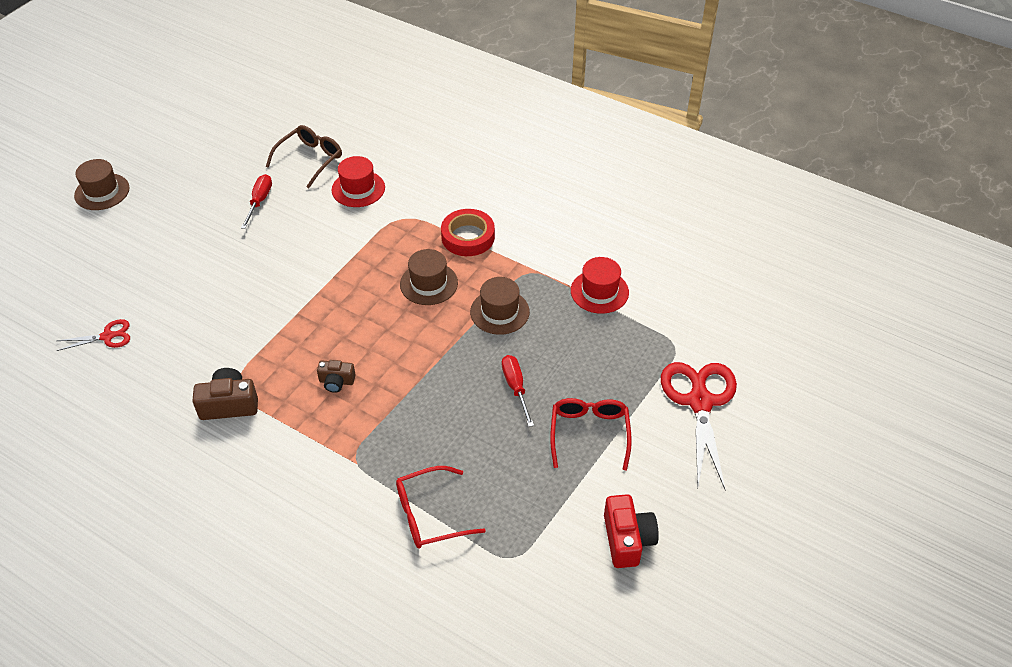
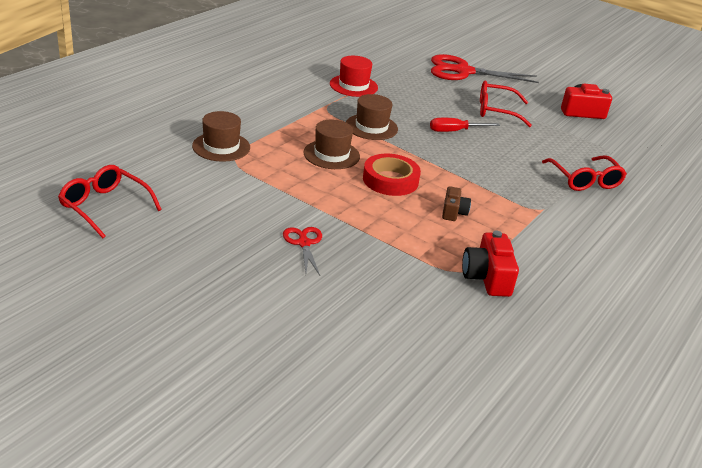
camera: 90 degrees left, 15 degrees down
red scissors [57,319,130,351] -> red scissors moved to [283,227,322,276]
brown hat [74,159,130,210] -> brown hat moved to [192,111,250,162]
brown camera [192,368,258,420] -> red camera [462,231,519,297]
red screwdriver [241,174,272,229] -> none
brown glasses [266,125,342,188] -> red glasses [58,165,162,238]
red hat [331,156,385,207] -> none
red tape [441,209,495,256] -> red tape moved to [363,154,421,196]

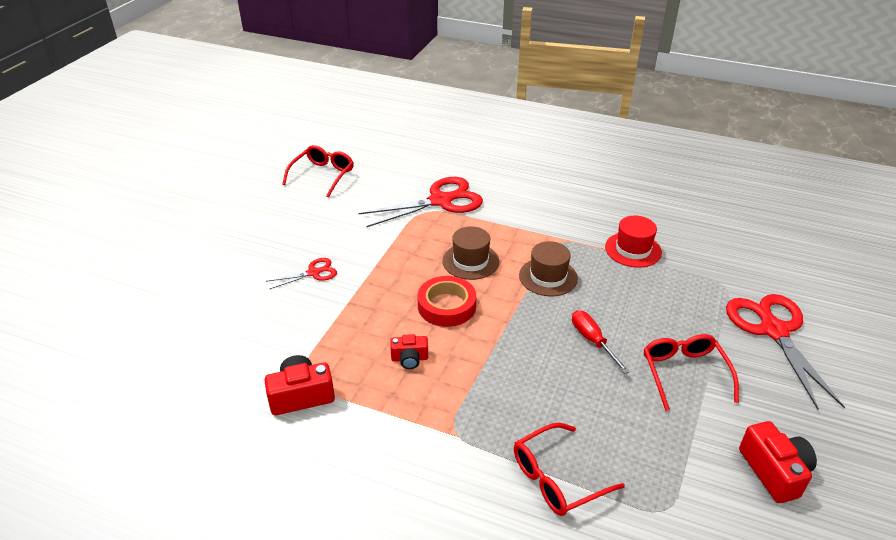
camera: 80 degrees right, 5 degrees up
brown hat [192,111,250,162] -> red scissors [358,177,483,227]
brown camera [442,186,471,221] -> red camera [390,334,428,369]

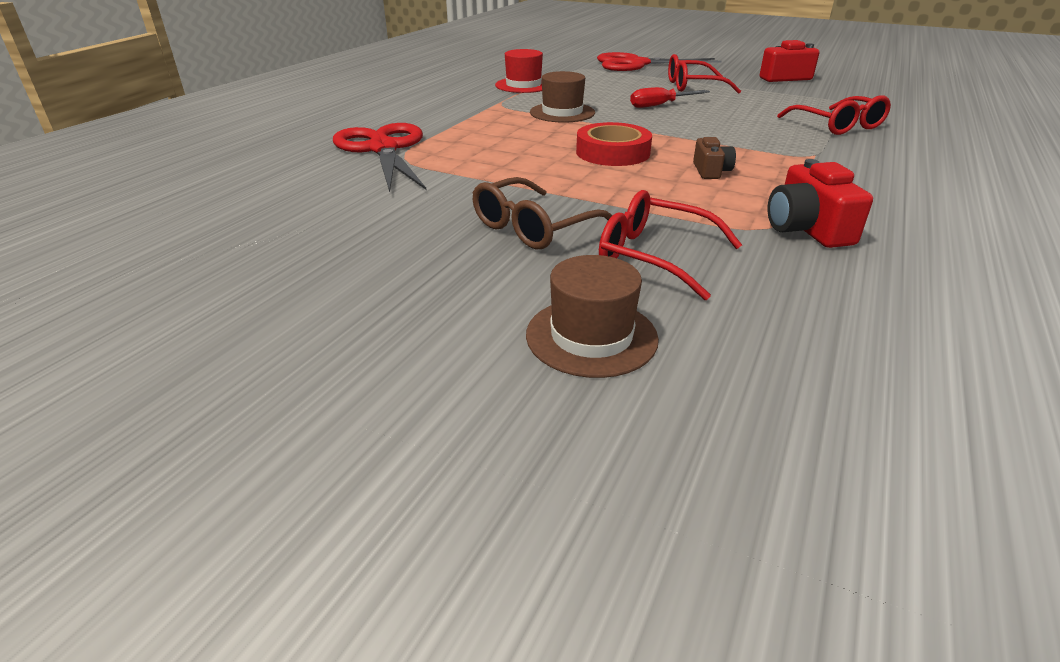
camera: 85 degrees left, 5 degrees down
red scissors [266,258,337,289] -> brown glasses [473,177,613,250]
red glasses [282,145,354,198] -> red glasses moved to [599,190,742,300]
red camera [390,334,428,369] -> brown camera [693,137,736,179]
brown hat [442,226,499,280] -> brown hat moved to [526,255,659,378]

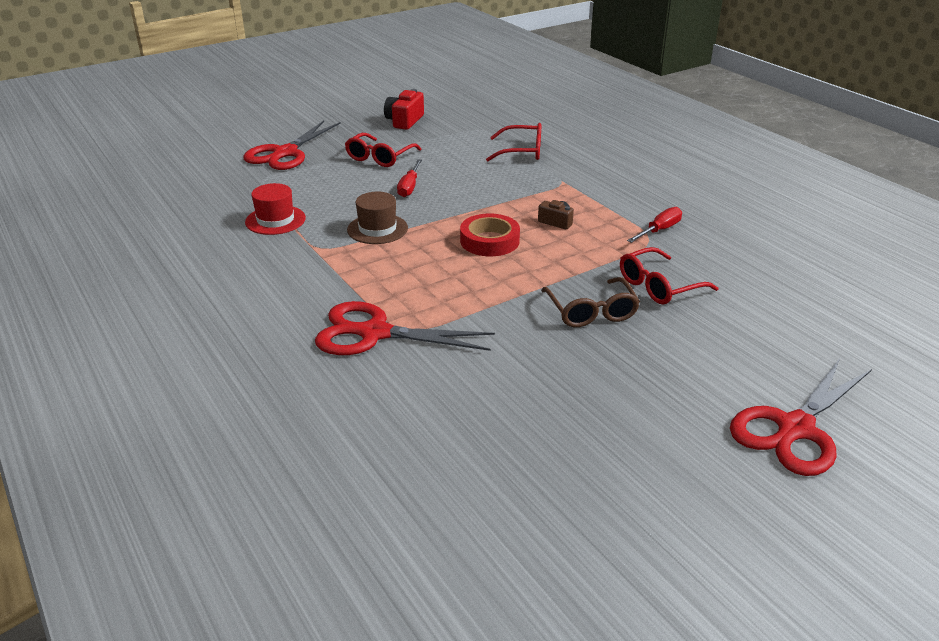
camera: 60 degrees left, 0 degrees up
brown hat [526,255,659,378] -> none
red camera [768,159,873,248] -> red screwdriver [627,207,682,243]
none -> red scissors [730,358,872,476]

